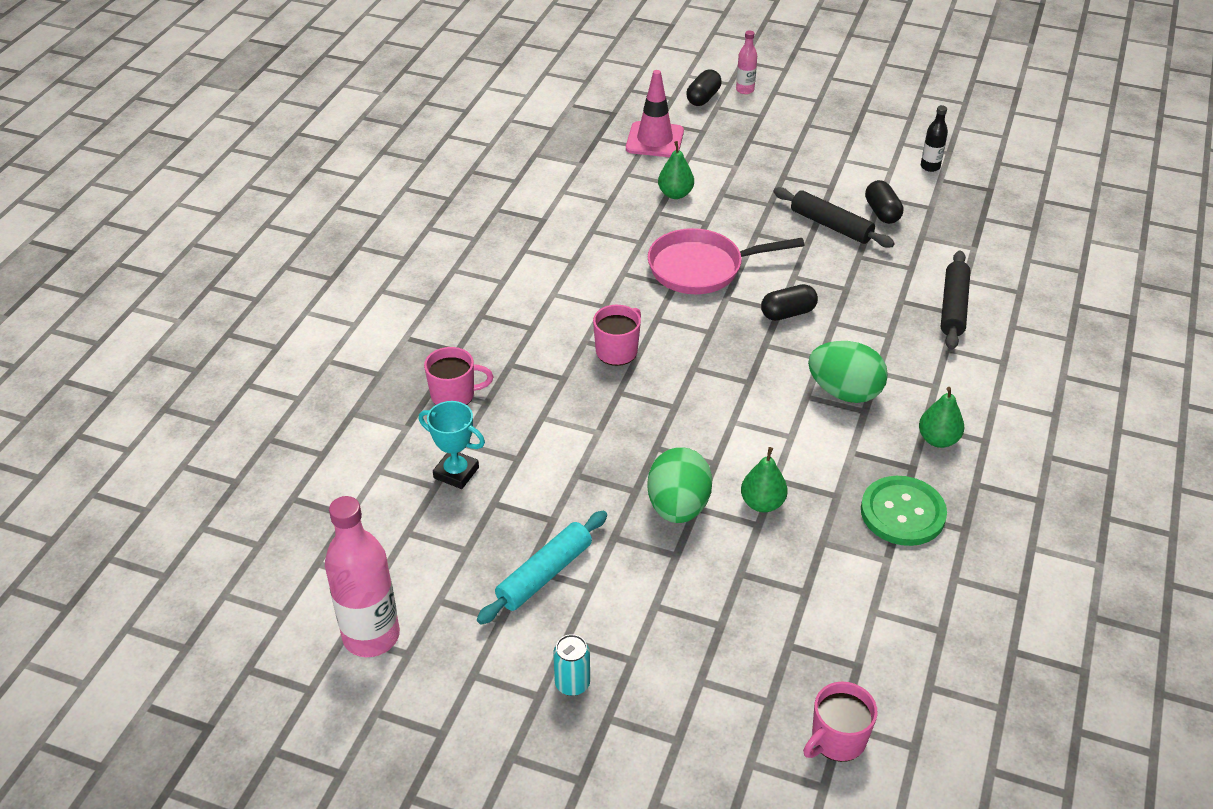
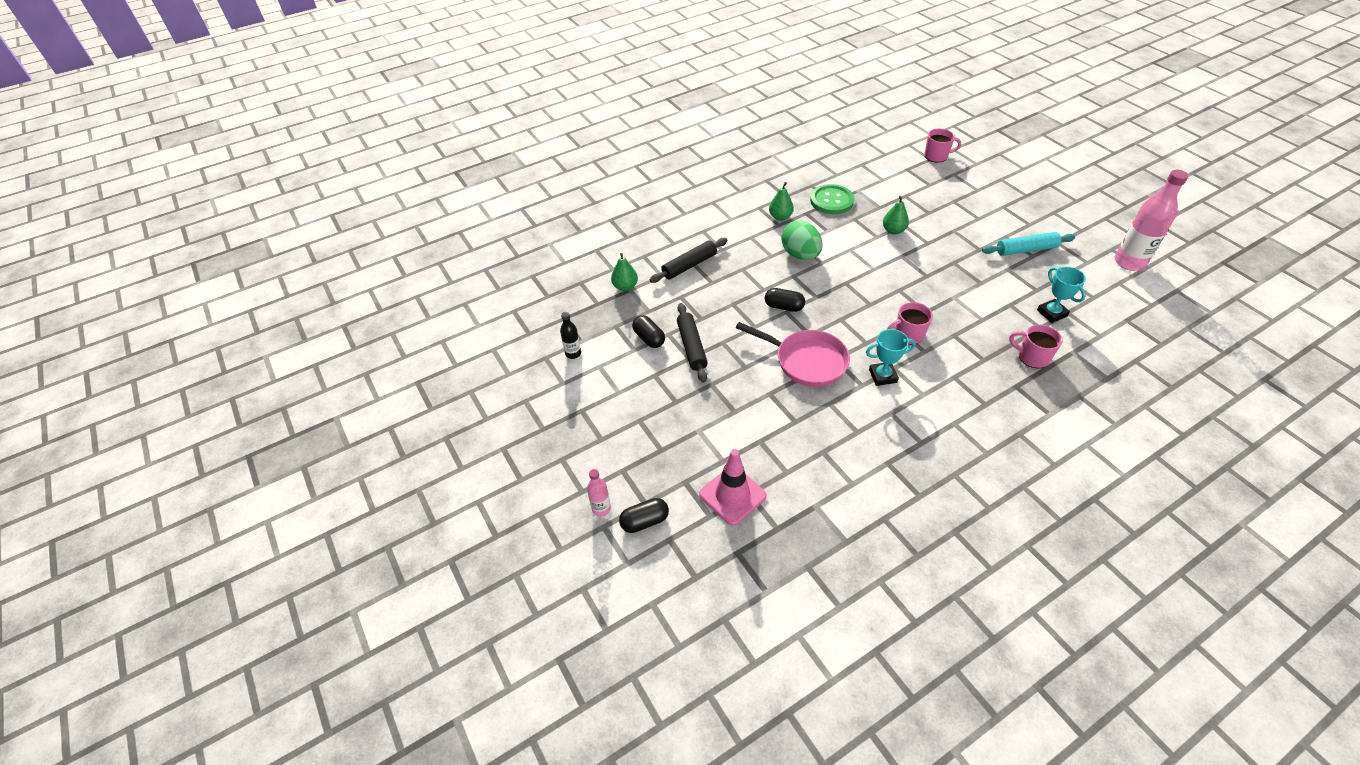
camera: 140 degrees left, 5 degrees up
turquoise can [553,634,590,696] -> none
green egg [647,447,713,523] -> none
green pear [658,141,694,199] -> green pear moved to [611,253,638,291]
black capsule [865,180,903,224] -> black capsule turned 60 degrees counterclockwise [632,315,665,348]
none -> turquoise trophy [866,329,916,386]

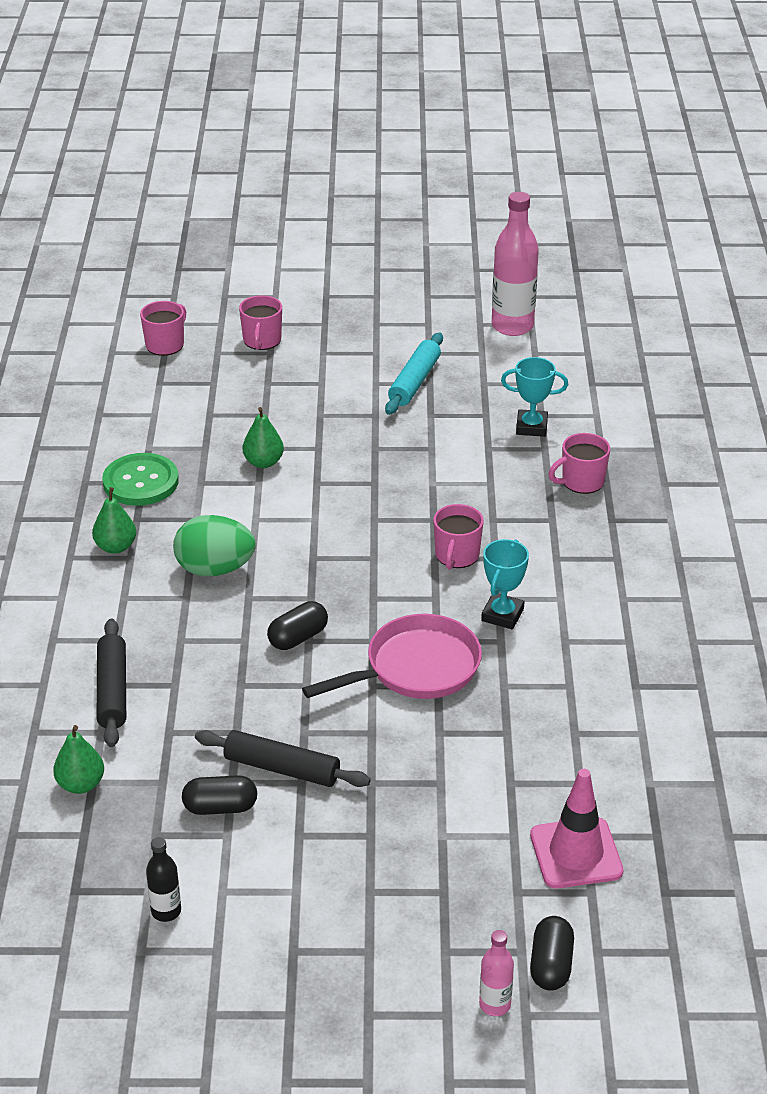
camera: 60 degrees left, 10 degrees down
none -> pink mug [239,295,282,350]

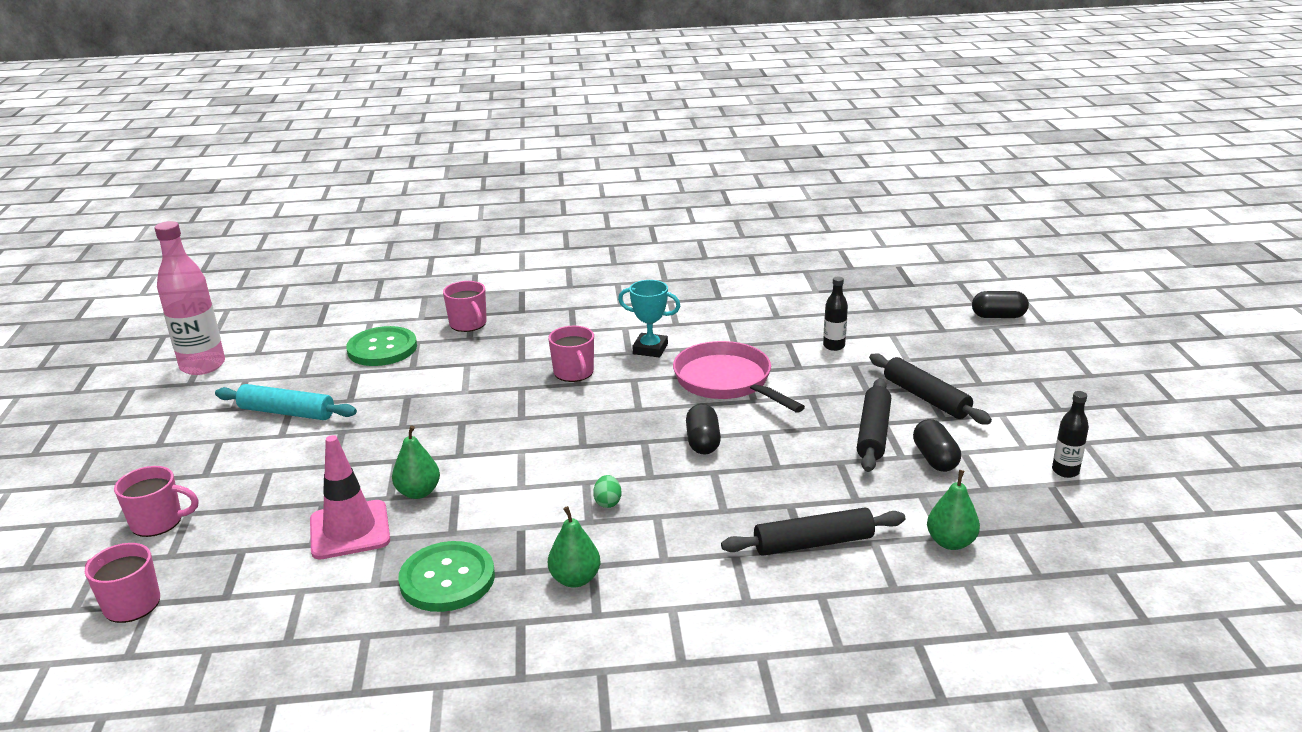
camera: 95 degrees left, 10 degrees down
green egg [173,515,256,576] -> green egg [593,475,622,508], size x0.42
black capsule [267,601,328,650] -> black capsule turned 45 degrees clockwise [686,404,721,455]
pink mug [433,504,484,570] -> pink mug turned 60 degrees clockwise [548,326,594,382]
pink bottle [479,930,514,1016] -> none
turquoise trophy [501,357,568,437] -> green button [346,326,417,366]
pink traffic cone [530,769,624,888] -> pink traffic cone moved to [310,435,390,559]
none -> black bottle [823,277,848,351]
none -> black rolling pin [869,353,992,424]

